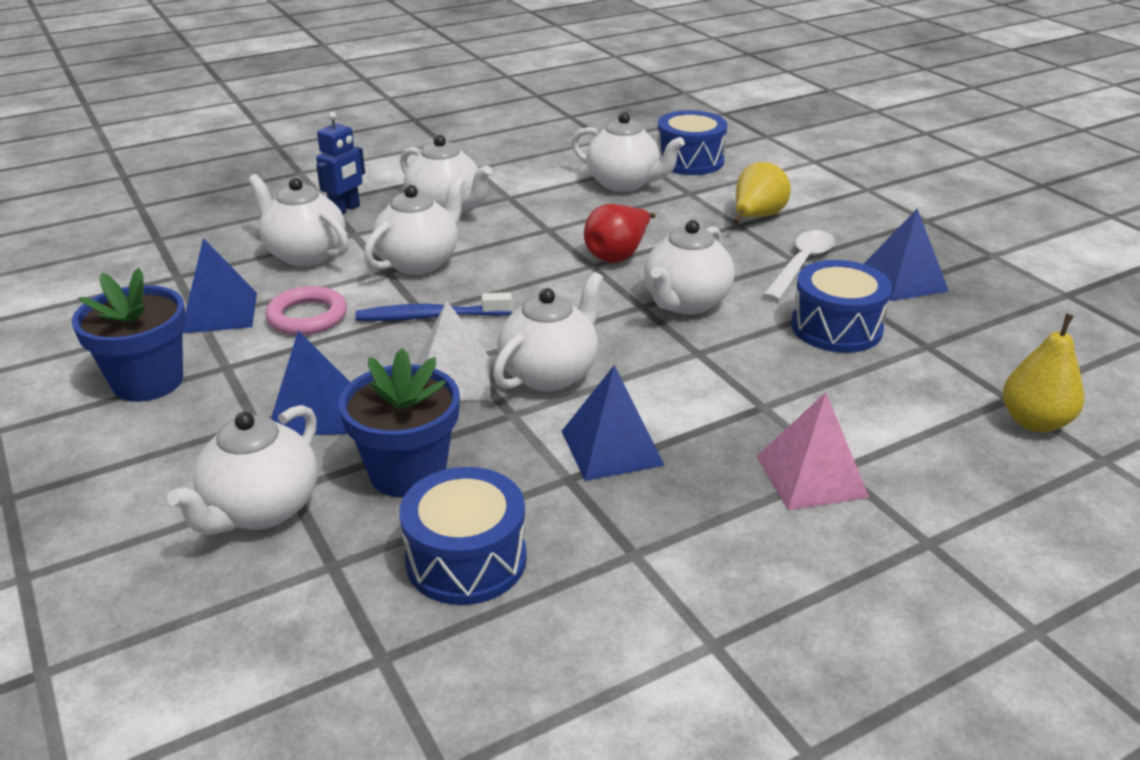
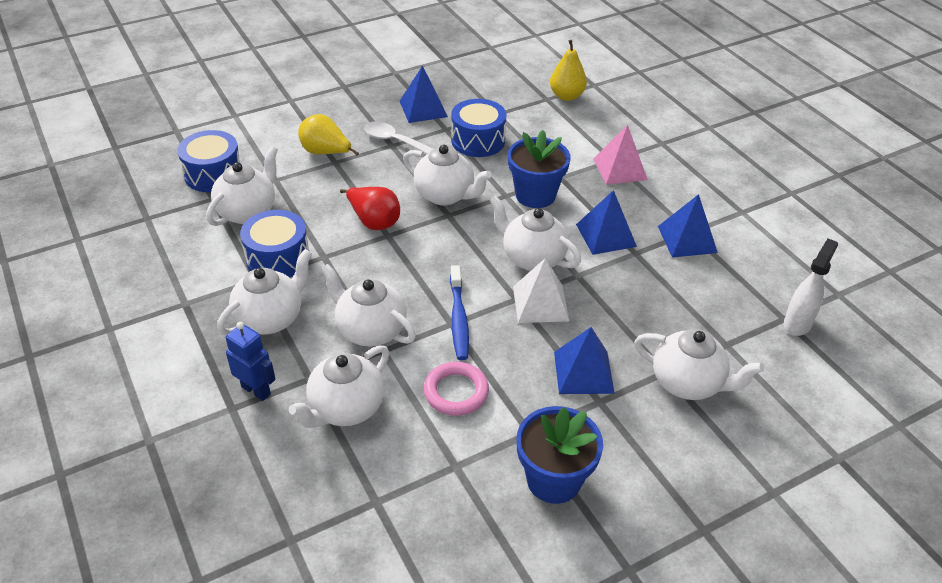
camera: 90 degrees left, 10 degrees up
blue pyramid [182,238,257,334] -> blue pyramid moved to [658,194,718,257]
blue flower pot [339,348,460,497] -> blue flower pot moved to [508,130,571,208]
blue drum [400,467,527,605] -> blue drum moved to [240,210,309,277]
none -> white spray bottle [784,238,838,336]

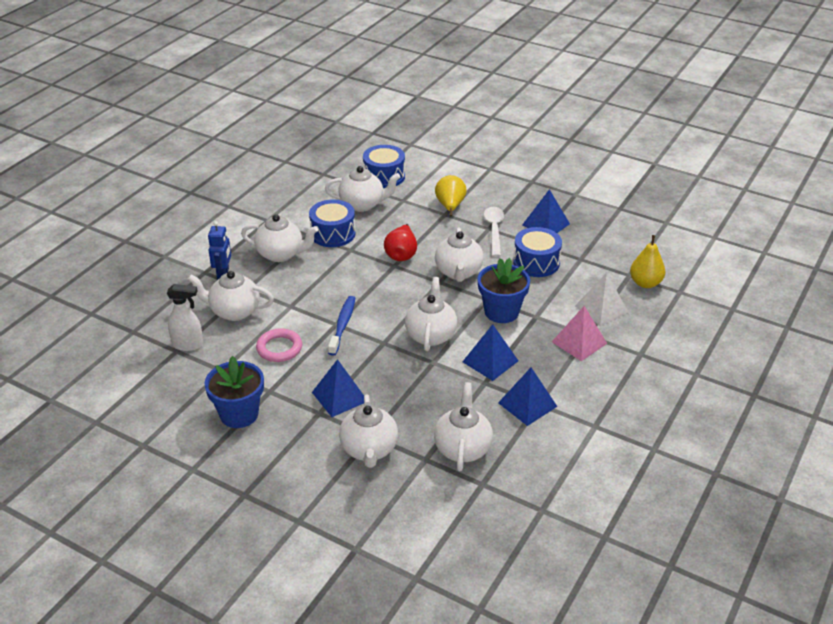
camera: 60 degrees right, 5 degrees down
white teapot [321,264,416,347] -> white teapot moved to [434,382,493,471]
blue toothbrush [450,265,469,360] -> blue toothbrush turned 135 degrees clockwise [328,296,355,356]
white pyramid [513,258,569,323] -> white pyramid moved to [575,273,628,326]
white spray bottle [784,238,838,336] -> white spray bottle moved to [167,284,203,351]

